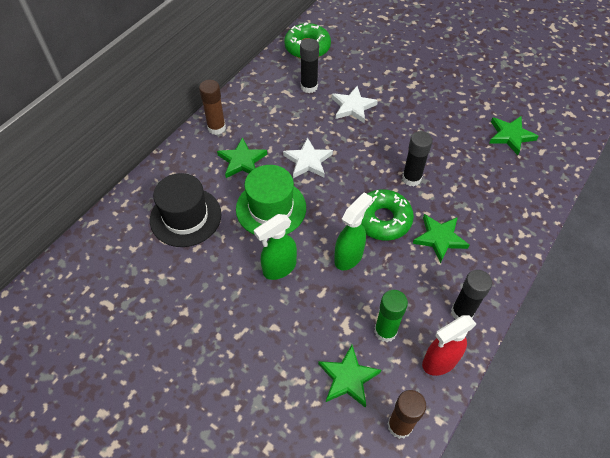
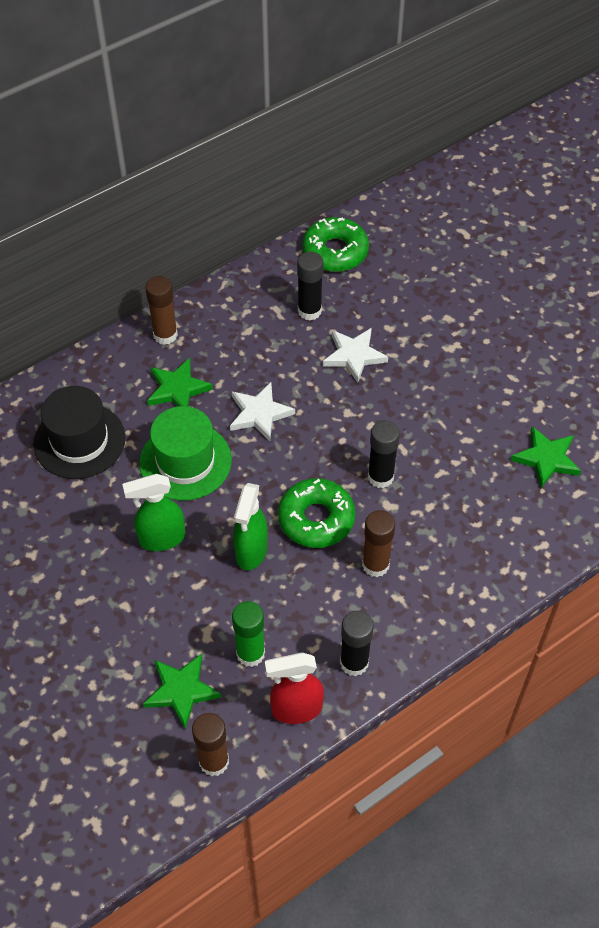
camera: 20 degrees right, 0 degrees up
green spray bottle [334,192,372,270] -> green spray bottle turned 135 degrees clockwise [233,483,268,570]
green star [413,214,469,263] -> brown glue stick [362,510,395,577]

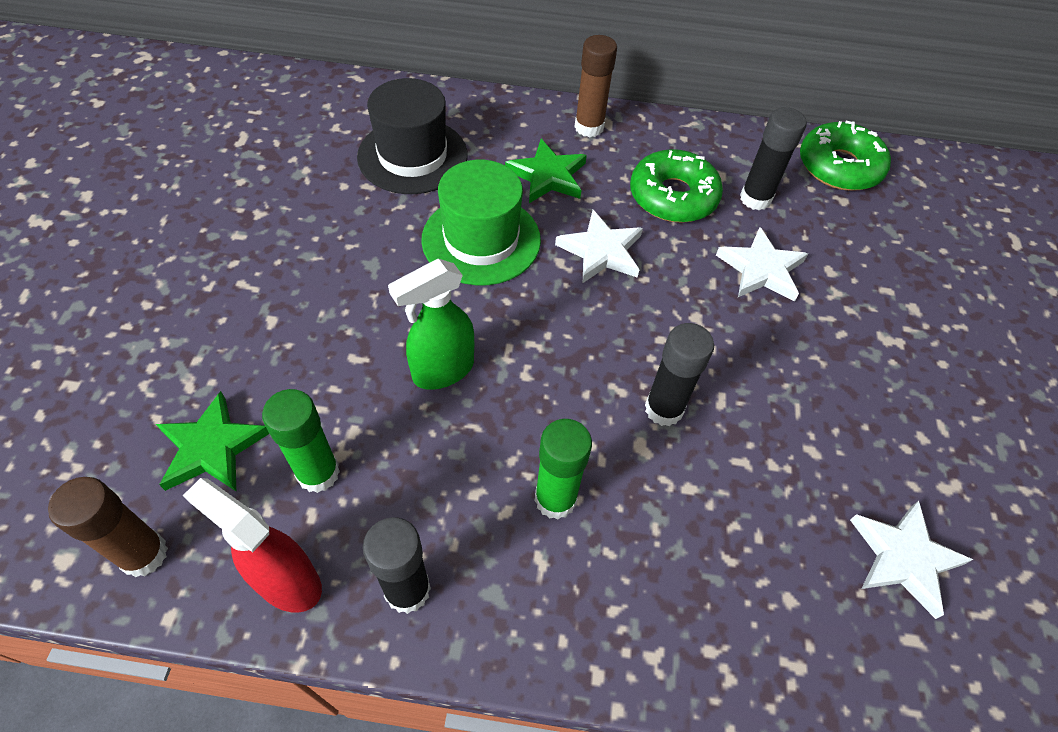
camera: 40 degrees right, 0 degrees up
green spray bottle [122,474,185,551] -> none
green donut [278,478,355,548] -> green donut moved to [630,149,723,223]
brown glue stick [362,510,395,577] -> green glue stick [534,419,592,519]
green star [511,426,581,488] -> white star [850,501,973,619]

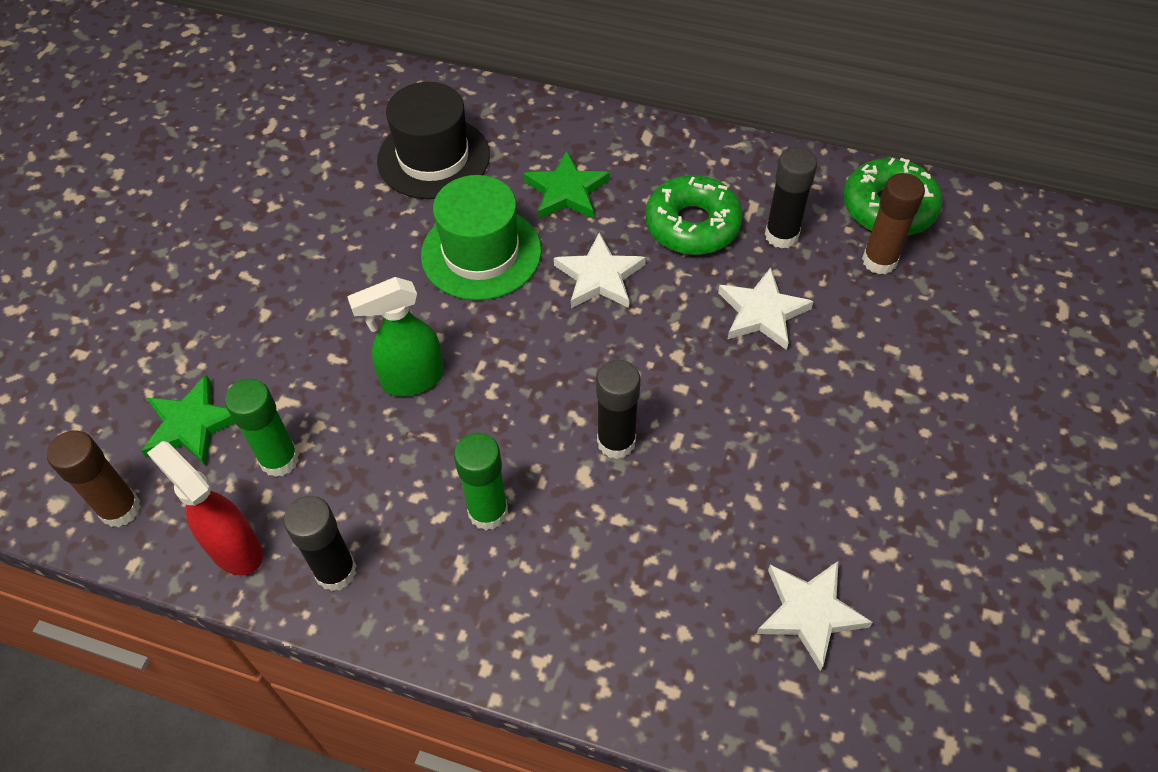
camera: 15 degrees right, 0 degrees up
brown glue stick [574,35,617,137] -> brown glue stick moved to [862,173,925,274]

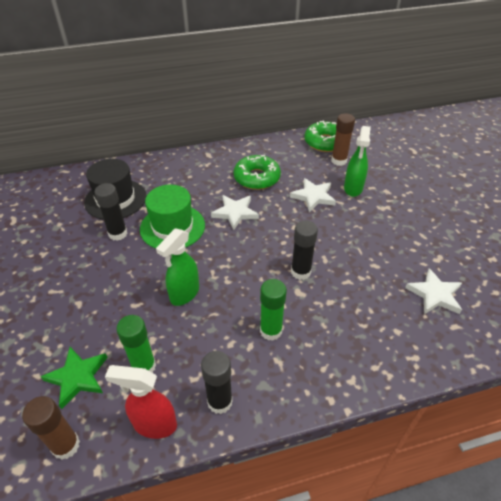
camera: 35 degrees left, 10 degrees down
green star [523,151,610,219] -> none
black glue stick [765,147,817,249] -> black glue stick moved to [94,183,128,241]
none -> green spray bottle [344,126,371,197]

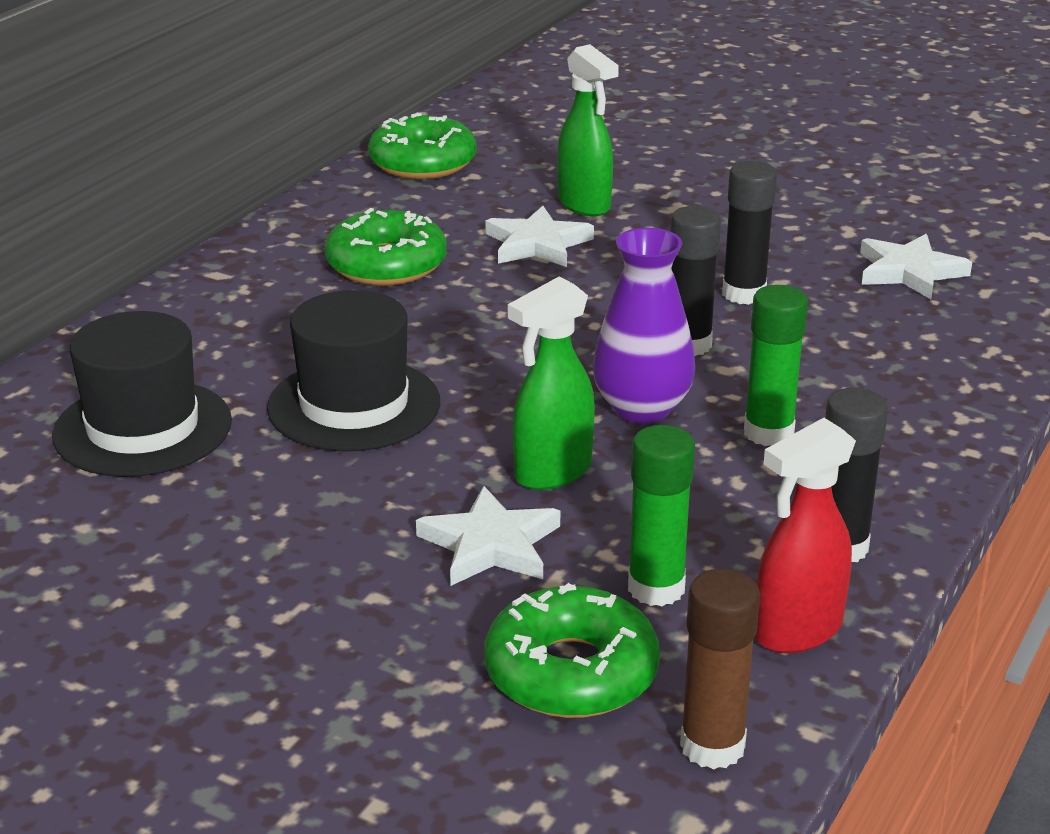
camera: 45 degrees left, 15 degrees down
green star [41,347,108,409] -> green donut [484,583,660,718]
black glue stick [94,183,128,241] -> black glue stick moved to [722,161,777,305]
green hat [140,184,205,249] -> black hat [267,290,440,452]
green spray bottle [156,228,199,306] -> green spray bottle turned 60 degrees clockwise [508,277,595,490]
white star [211,195,259,230] -> white star moved to [416,486,560,586]
brown glue stick [331,113,355,166] -> none
none -> purple vase [592,228,695,423]

